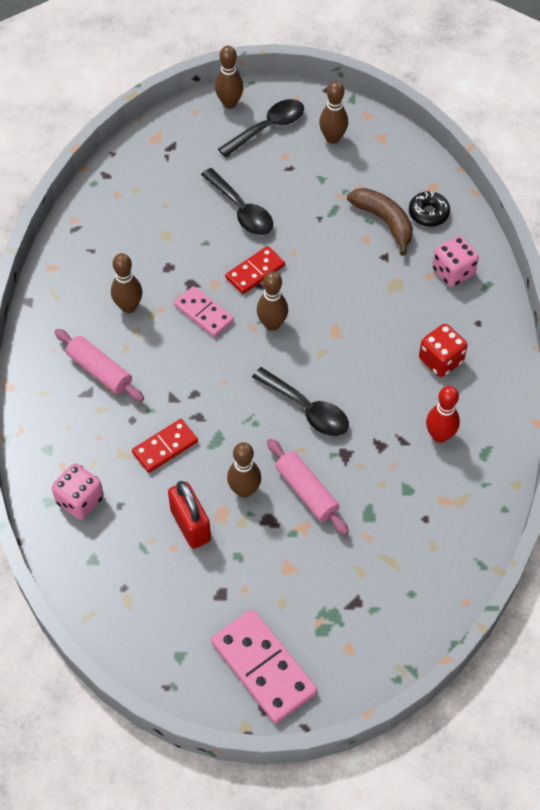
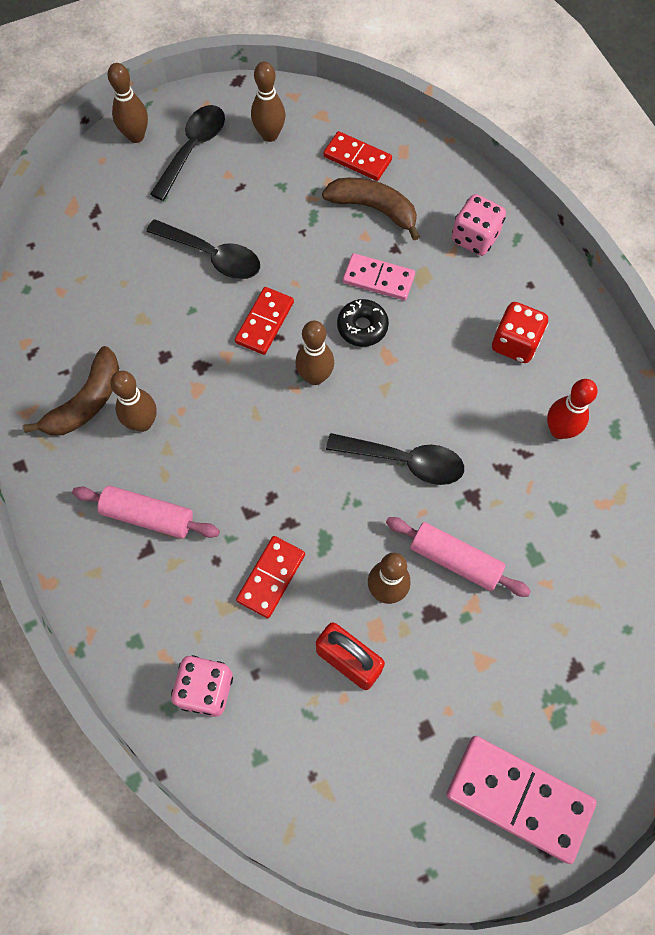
camera: 25 degrees left, 10 degrees up
pink domino [174,286,234,337] -> pink domino moved to [343,253,415,300]
black donut [409,191,450,227] -> black donut moved to [337,299,389,347]
none -> brown banana [23,346,119,436]
none -> red domino [323,131,392,181]

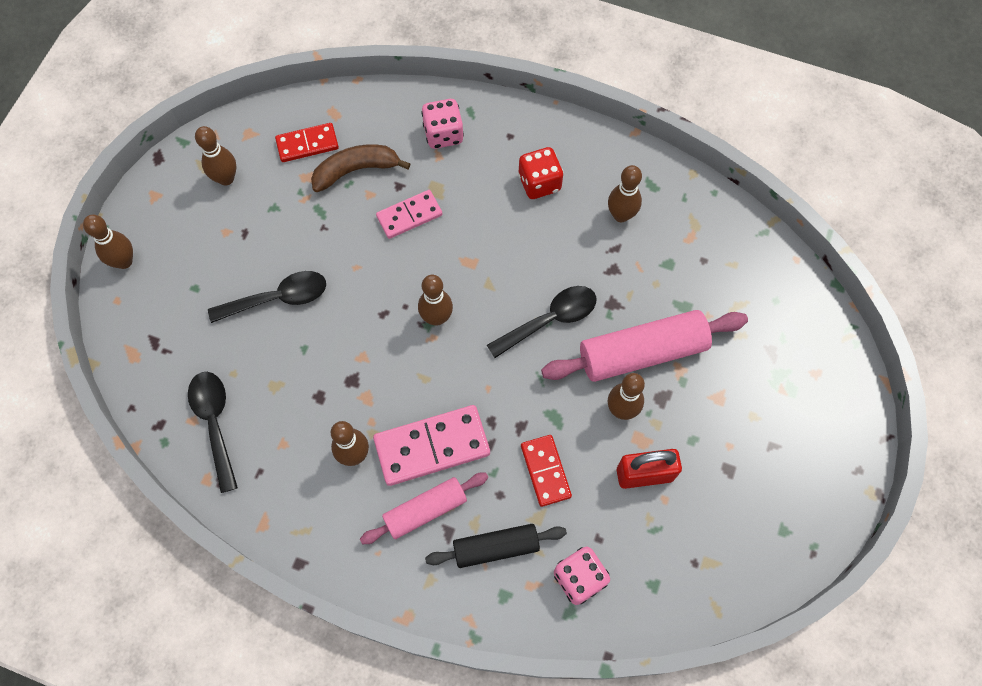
camera: 45 degrees left, 0 degrees up
brown banana [23,346,119,436] -> none
black spoon [150,105,225,201] -> black spoon moved to [188,372,238,493]
red domino [235,287,294,355] -> none
black donut [337,299,389,347] -> none
pink rolling pin [386,517,531,597] -> pink rolling pin [541,310,748,382], size x1.61
pink domino [446,736,597,864] -> pink domino moved to [373,405,490,486]
red bowling pin [547,379,597,439] -> brown bowling pin [608,165,642,222]
none -> black rolling pin [425,524,567,568]

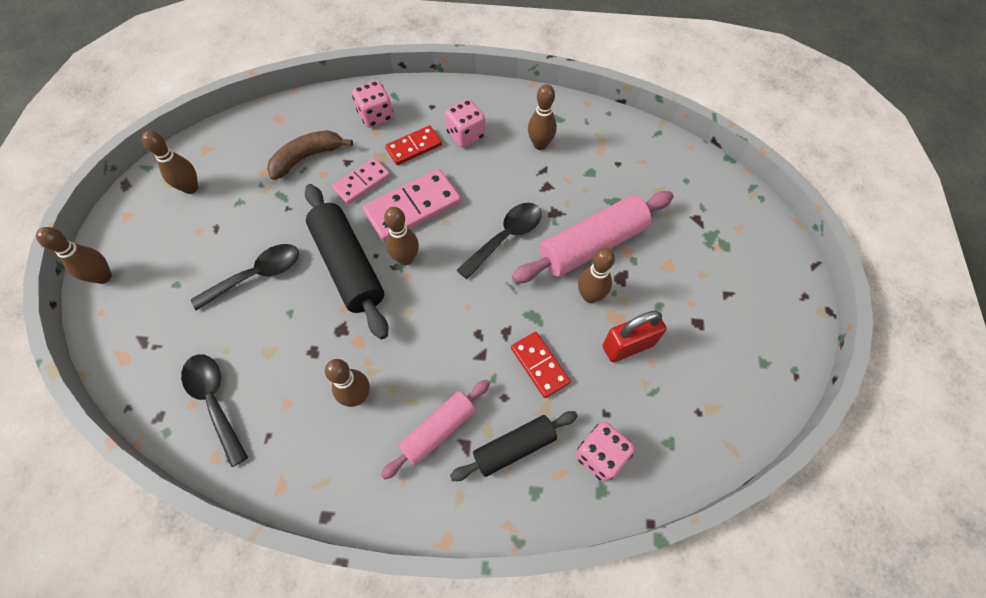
camera: 15 degrees left, 5 degrees down
red domino [275,123,339,162] -> red domino moved to [385,125,442,165]
pink domino [373,405,490,486] -> pink domino moved to [363,169,461,242]
red dice [518,147,563,199] -> pink dice [445,99,486,148]
none -> black rolling pin [305,184,388,339]

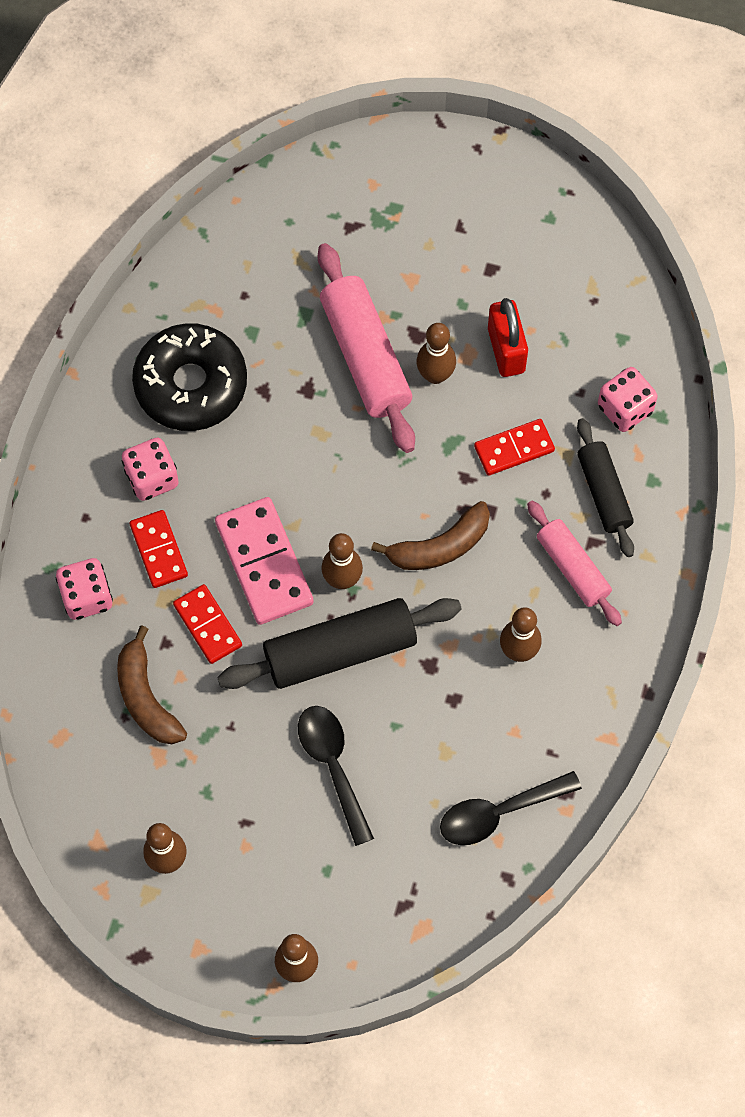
camera: 80 degrees left, 5 degrees up
pink domino [332,158,390,204] -> red domino [173,584,242,664]
black spoon [457,203,542,279] -> none
brown bowling pin [528,84,557,150] -> black donut [132,323,247,431]
none -> brown banana [371,501,490,570]

